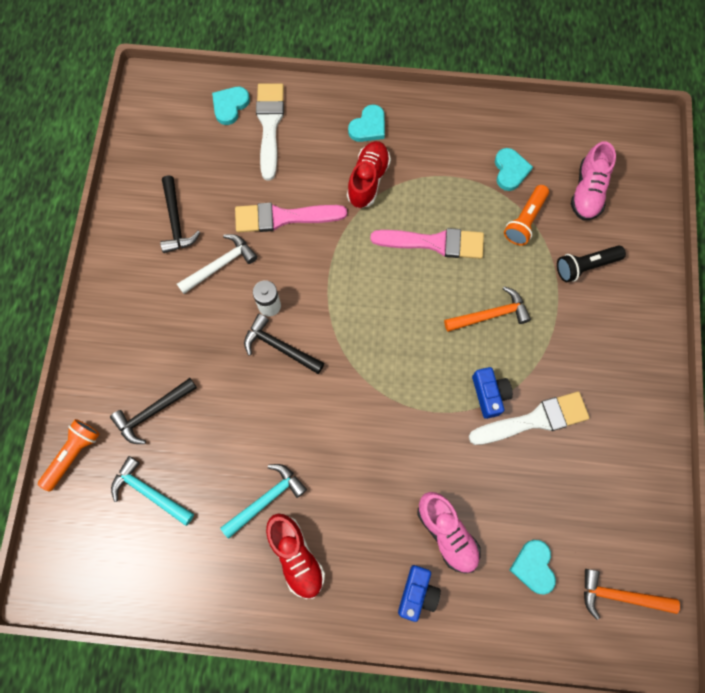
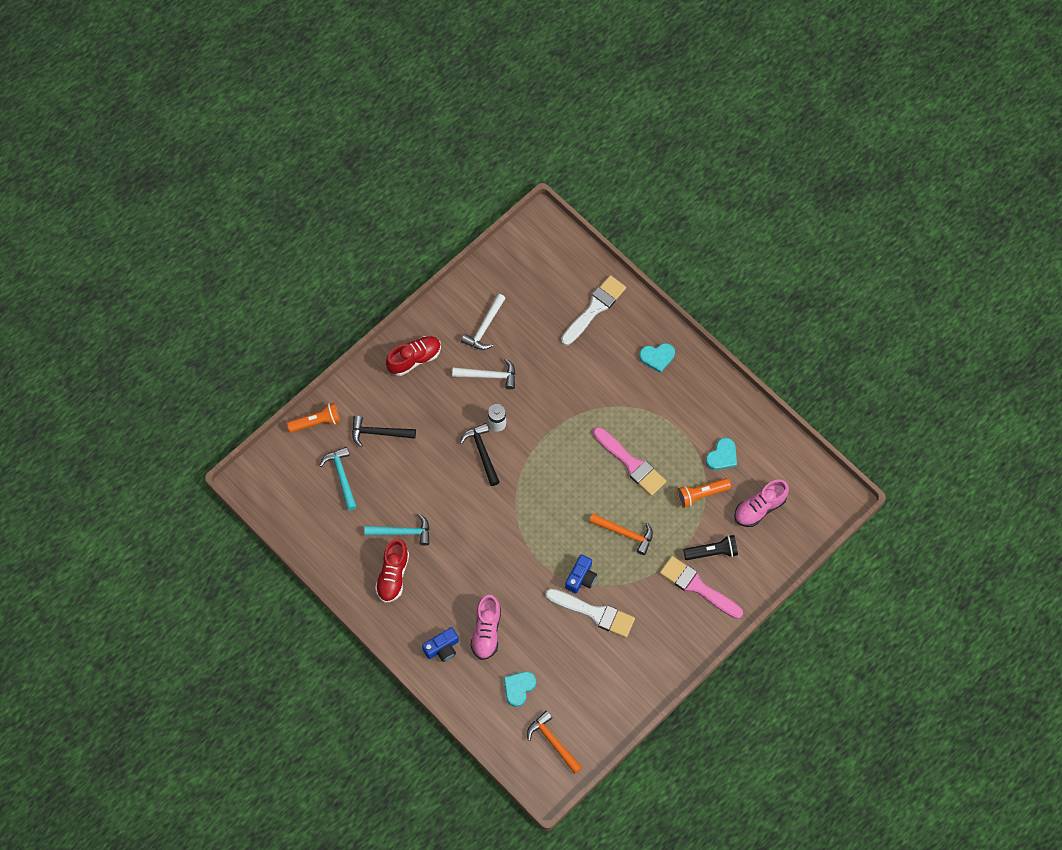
camera: 40 degrees right, 5 degrees down
black hammer [160,175,201,253] -> white hammer [461,294,506,350]
turquoise heart [212,87,250,125] -> none
pink brush [235,202,347,233] -> pink brush moved to [660,556,743,619]
red shoe [347,141,391,208] -> red shoe moved to [386,336,441,376]
black flashlight [557,245,626,282] -> black flashlight turned 150 degrees clockwise [683,535,738,560]

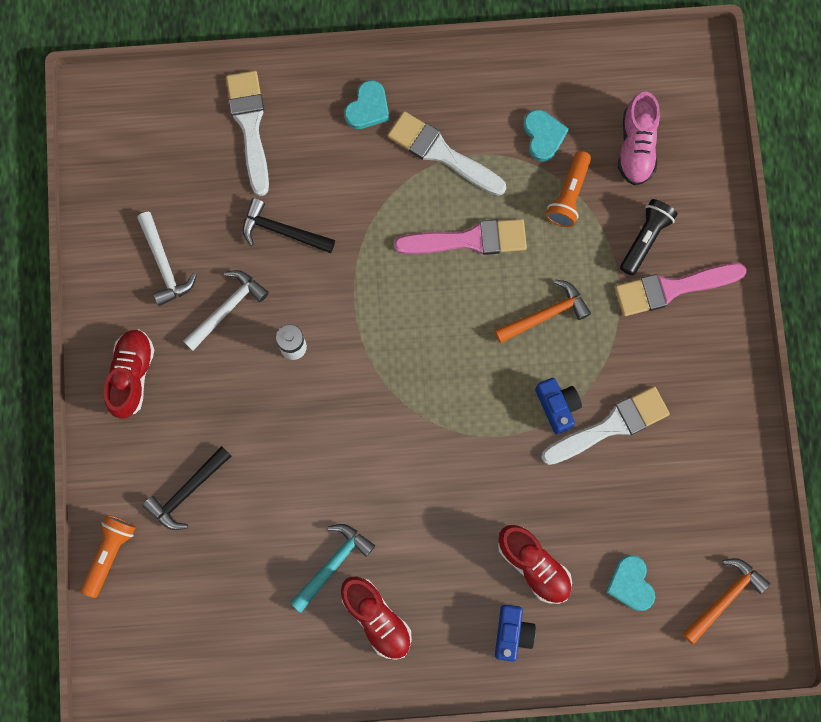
camera: 50 degrees left, 10 degrees up
turquoise hammer [319,447,357,511] -> none
black hammer [460,423,500,486] -> black hammer moved to [243,198,335,253]
pink shoe [471,594,501,660] -> red shoe [498,525,572,604]
orange hammer [527,711,582,774] -> orange hammer turned 135 degrees clockwise [682,558,770,645]
none -> white brush [388,111,506,196]

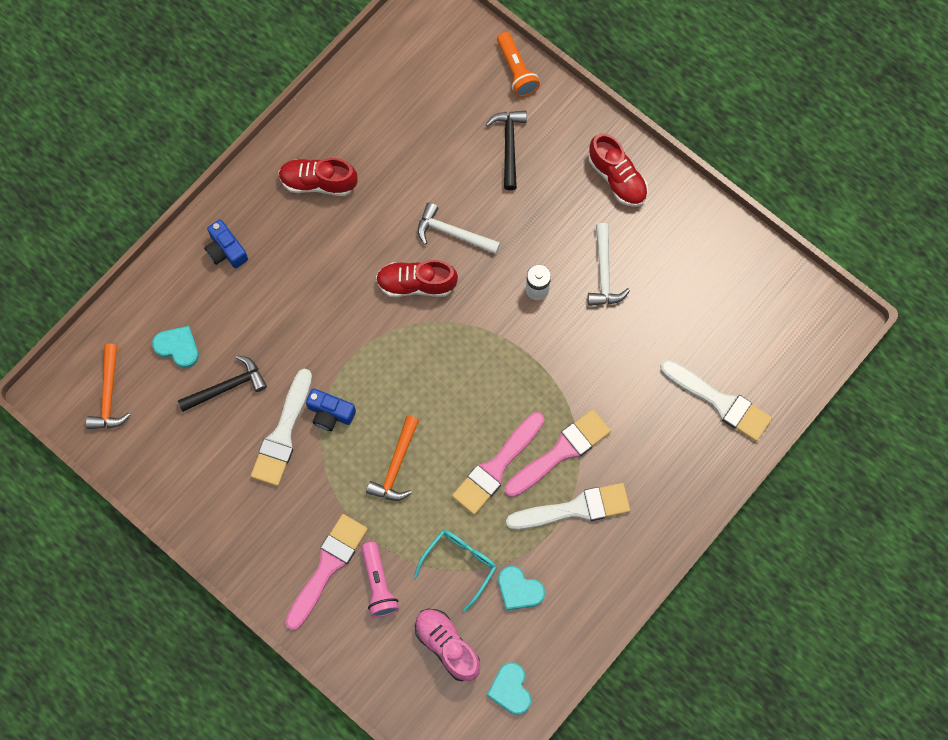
camera: 135 degrees right, 5 degrees down
white hammer [137,212,197,306] -> white hammer moved to [418,202,500,254]
black hammer [243,198,335,253] -> black hammer moved to [178,355,267,412]
turquoise hammer [290,524,375,613] -> none
turquoise heart [344,80,389,129] -> turquoise heart moved to [487,662,531,715]
red shoe [498,525,572,604] -> red shoe moved to [376,260,458,297]
orange flashlight [546,151,591,227] -> turquoise glasses [414,530,497,612]
black flashlight [620,199,678,276] -> pink flashlight [361,542,399,617]
none -> pink brush [505,409,611,497]

